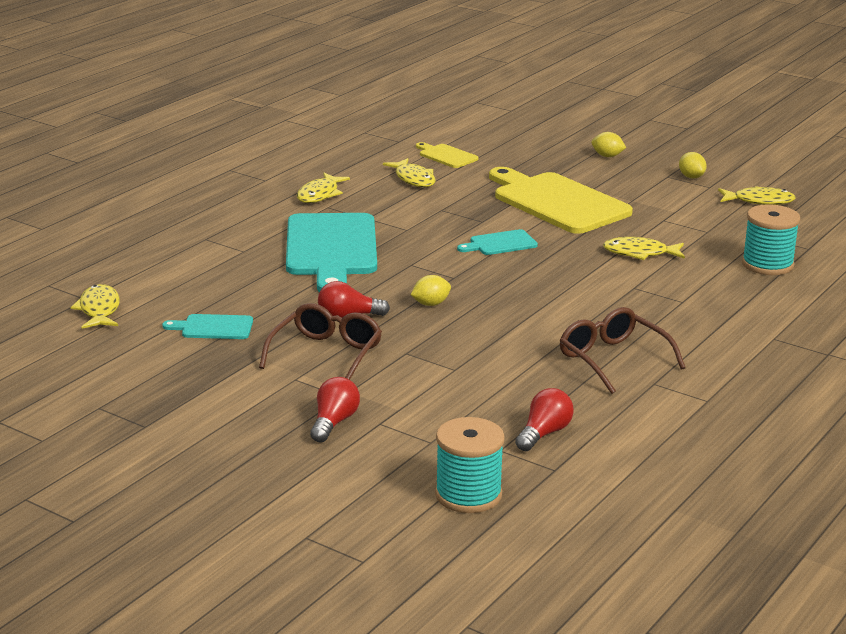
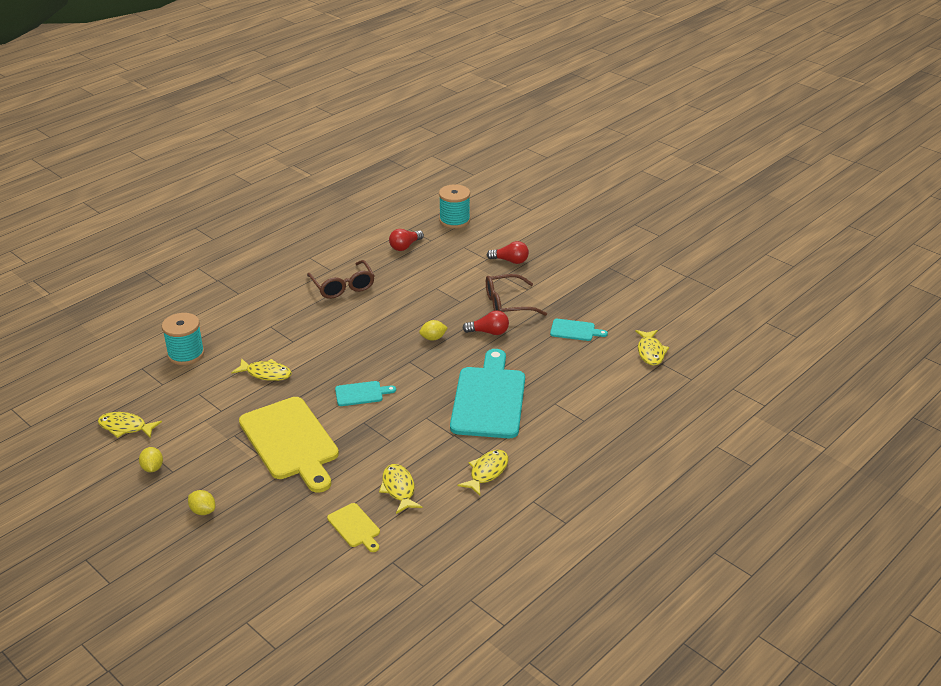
camera: 170 degrees left, 10 degrees up
brown glasses [259,303,382,380] -> brown glasses turned 45 degrees clockwise [486,274,547,316]
red light bulb [310,377,360,442] -> red light bulb turned 105 degrees counterclockwise [487,241,529,264]

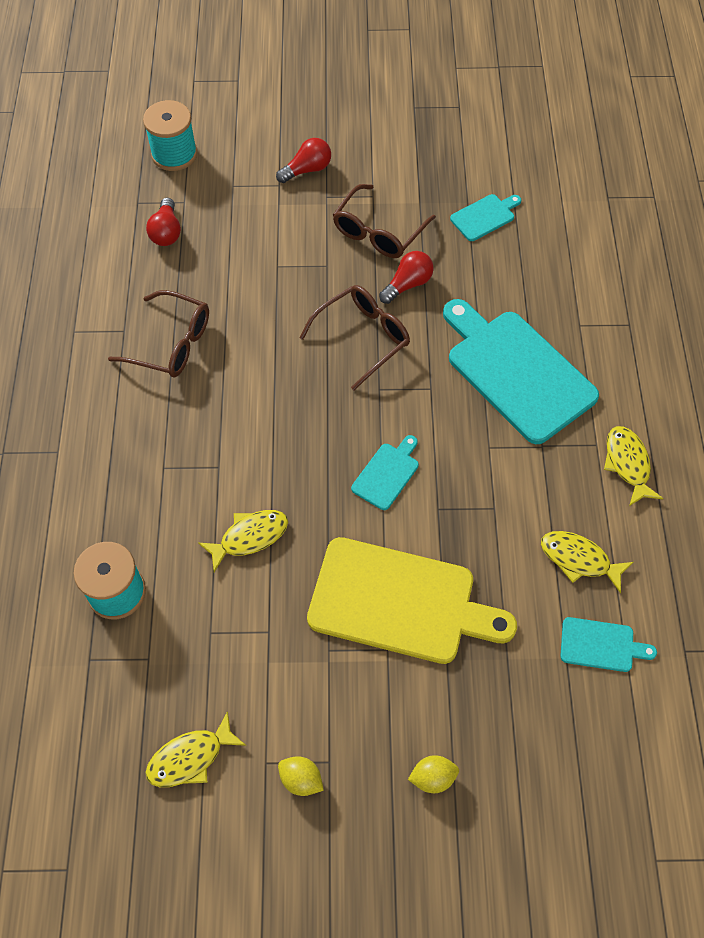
camera: 45 degrees left, 25 degrees up
yellow cutting board [327,503,380,552] -> turquoise cutting board [560,617,657,672]
yellow lemon [419,320,448,341] -> brown glasses [299,285,410,390]
yellow fish [635,330,669,365] -> none

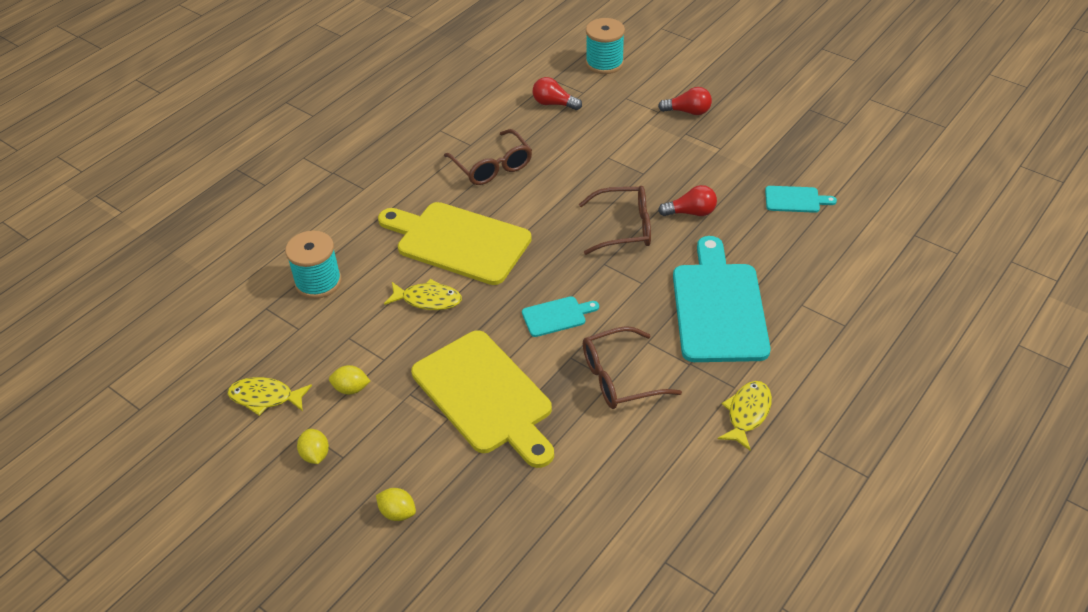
camera: 40 degrees right, 15 degrees down
red light bulb [146,198,181,246] -> red light bulb turned 75 degrees clockwise [533,77,582,110]
brown glasses [333,184,436,258] -> brown glasses moved to [583,326,682,409]
yellow fish [541,531,633,593] -> none
turquoise cutting board [560,617,657,672] -> none
none -> yellow lemon [329,365,370,395]
none -> yellow cutting board [378,202,532,285]

